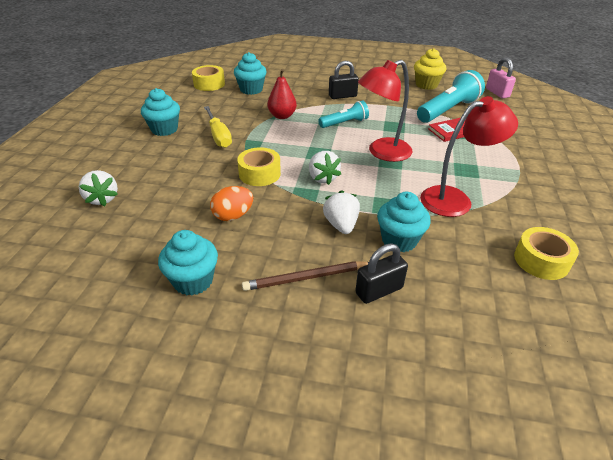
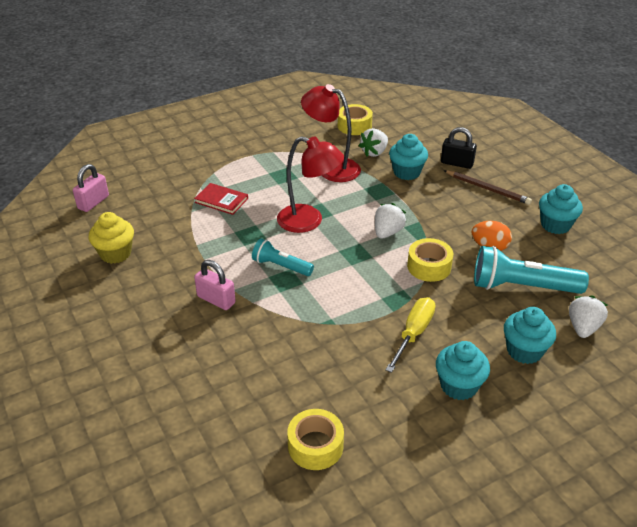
camera: 130 degrees left, 0 degrees up
turquoise cupcake [234,52,267,95] -> turquoise cupcake moved to [504,307,556,364]
red pear [267,69,297,119] -> none
white strawberry [323,190,360,234] -> white strawberry moved to [359,128,388,157]
black padlock [329,61,359,99] -> pink padlock [194,260,236,310]
turquoise flashlight [417,70,485,123] -> turquoise flashlight moved to [474,246,589,294]

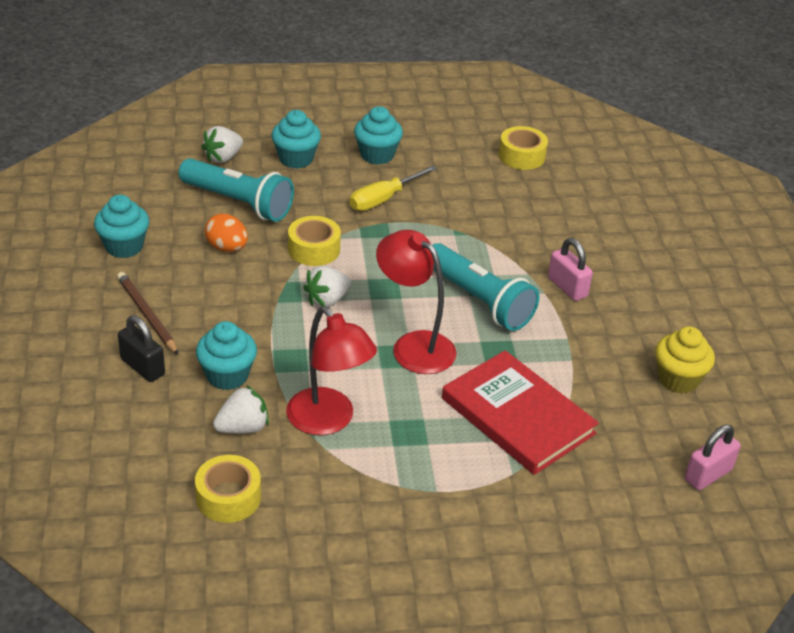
camera: 160 degrees left, 0 degrees up
red book [194,183,248,215] -> red book [442,350,599,475], size x1.96
turquoise flashlight [252,238,314,276] -> turquoise flashlight [433,243,539,331], size x1.69

